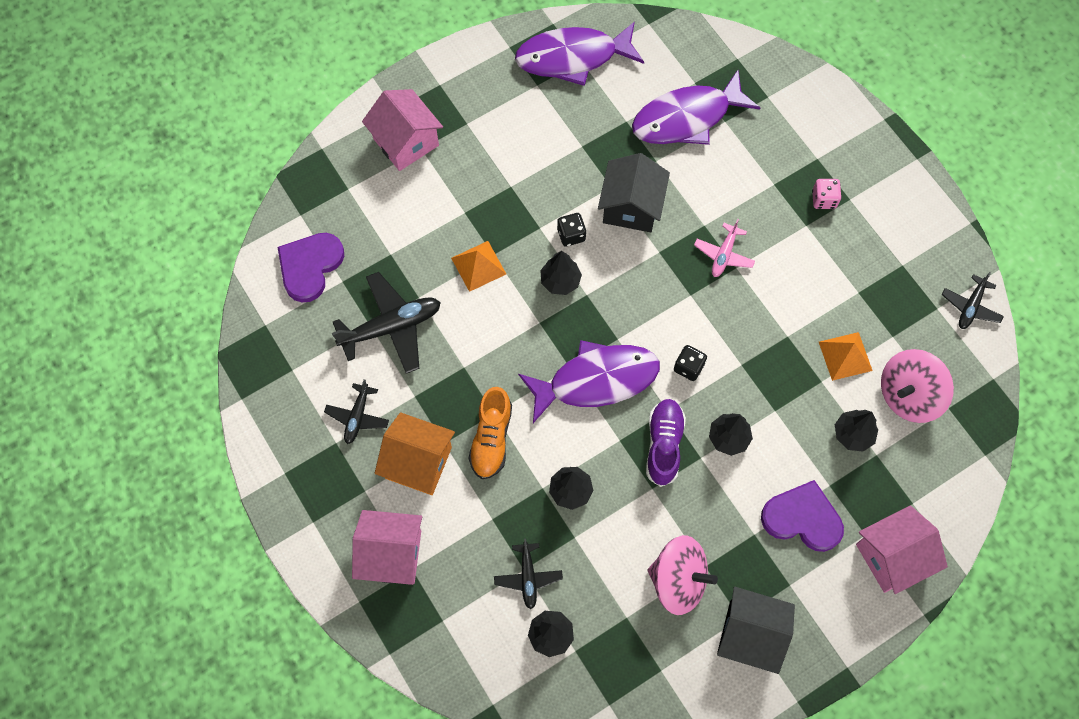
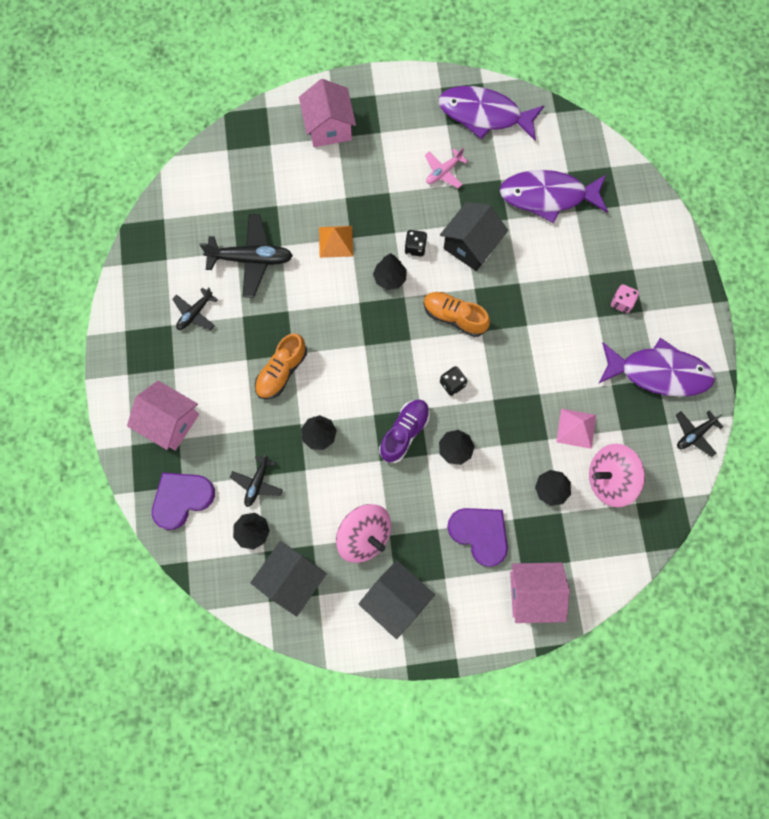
camera: 25 degrees right, 5 degrees up
purple heart [278,233,344,302] -> purple heart moved to [152,472,215,530]
orange house [375,412,455,495] -> none
purple fish [518,340,660,423] -> purple fish moved to [598,338,715,397]
pink plane [694,219,755,277] -> pink plane moved to [425,148,468,188]
orange pyramid [819,332,873,381] -> pink pyramid [556,409,596,449]
none -> black house [250,541,327,616]
none -> orange shoe [423,292,490,337]

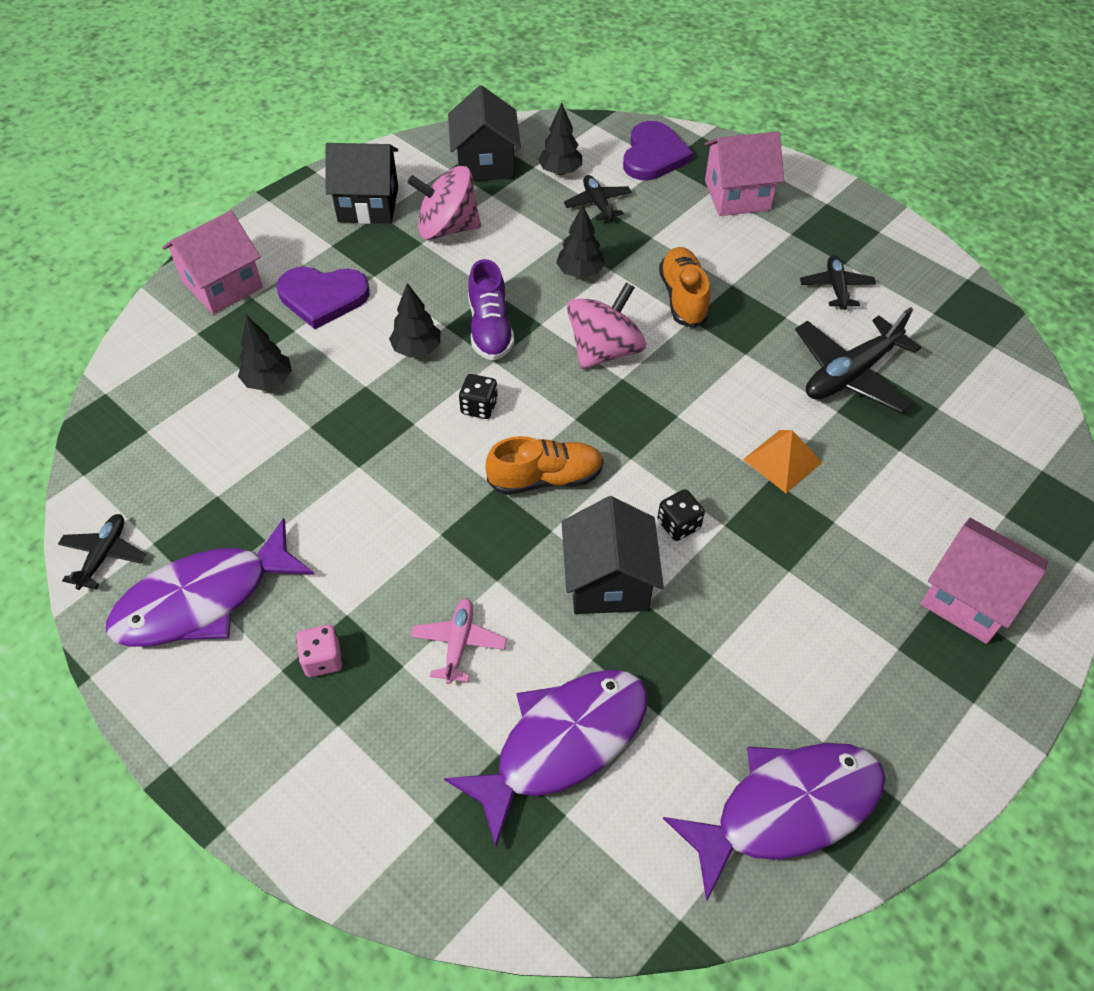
camera: 140 degrees right, 20 degrees down
black tree [373,253,407,290] -> none
pink plane [425,148,468,188] -> pink plane moved to [411,598,507,684]
pink pyramid [556,409,596,449] -> none
pink spinning top [589,444,645,507] -> pink spinning top moved to [567,282,646,369]

